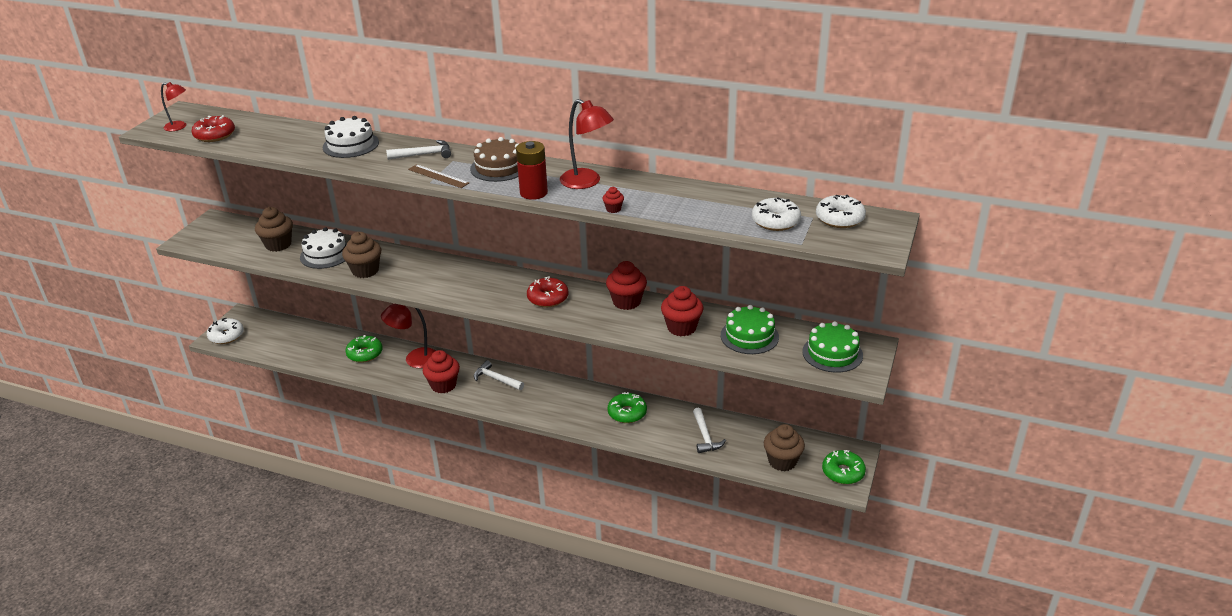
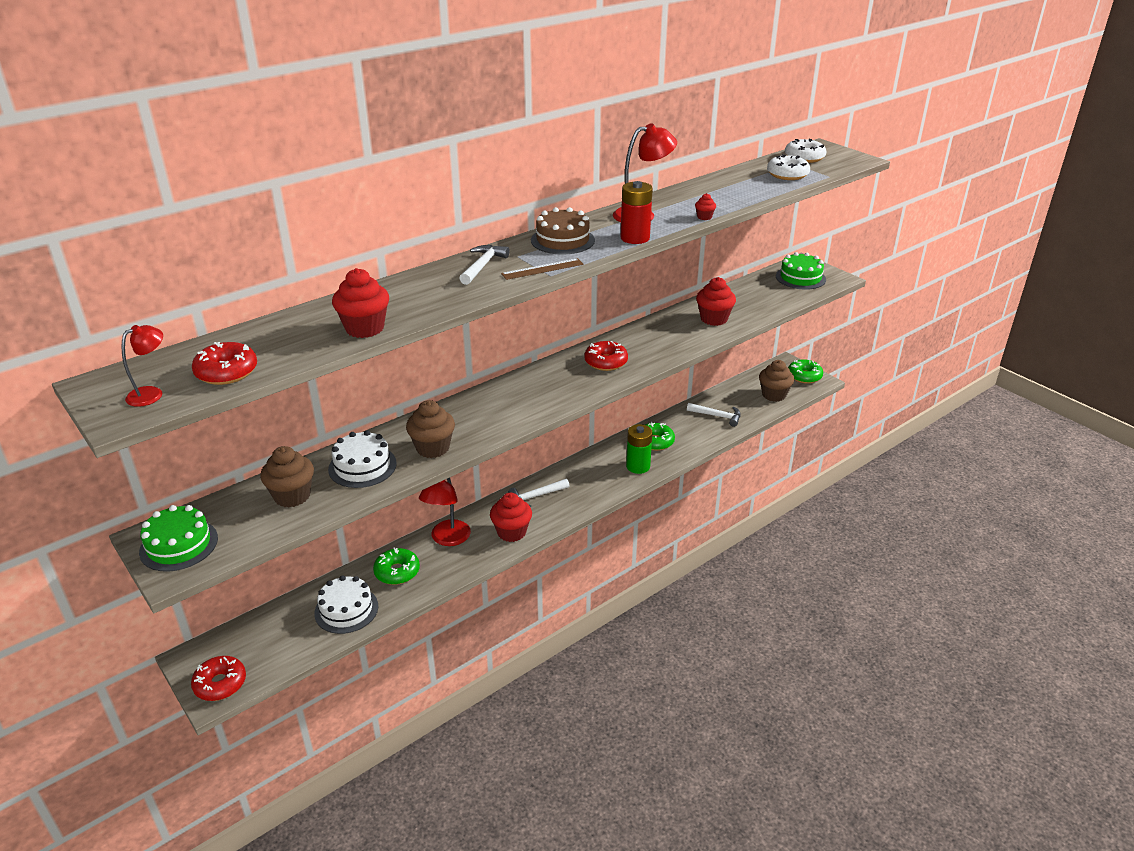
camera: 60 degrees left, 0 degrees up
white donut [207,317,244,344] -> red donut [191,656,246,701]
white cake [323,116,379,158] -> white cake moved to [314,575,378,634]
red cupcake [606,261,647,310] -> red cupcake moved to [332,268,389,338]
green cake [721,305,779,354] -> green cake moved to [139,505,218,572]
none -> green battery [626,424,653,474]

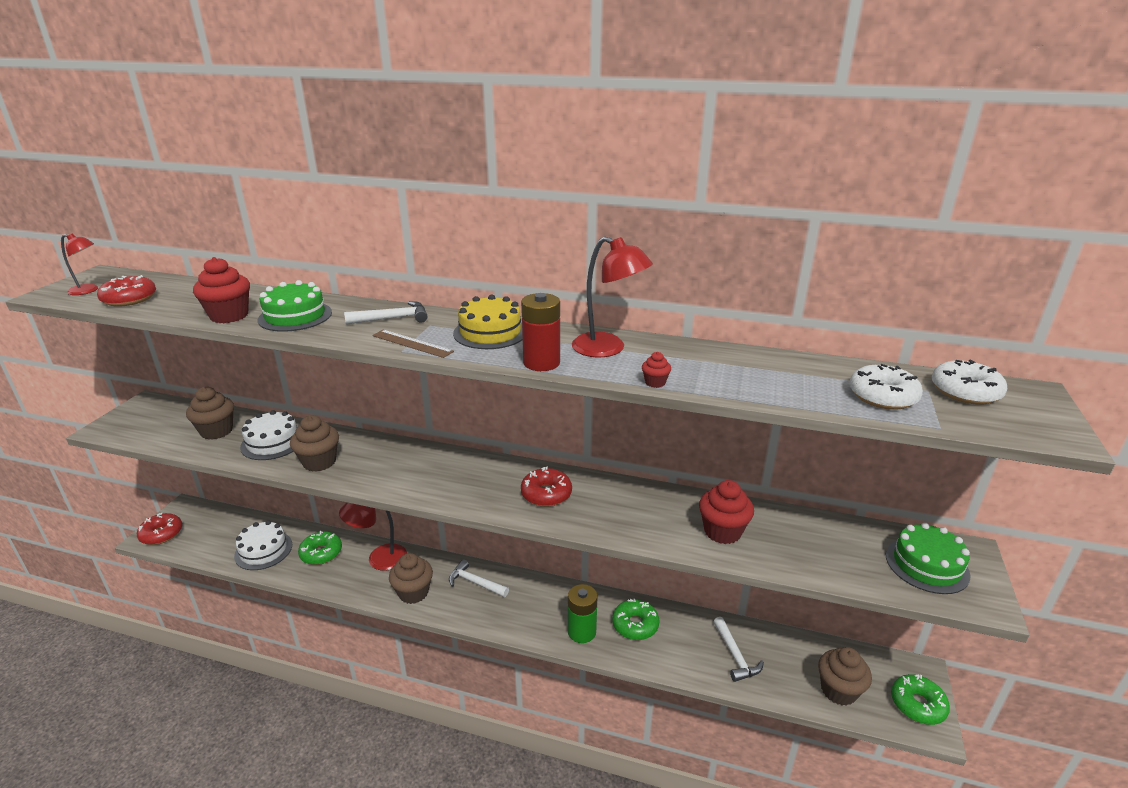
camera: 55 degrees right, 5 degrees down
green cake [139,505,218,572] -> green cake moved to [258,280,332,332]
red cupcake [490,493,532,542] -> brown cupcake [389,553,433,604]
brown cake [531,207,595,254] -> yellow cake [453,294,523,349]

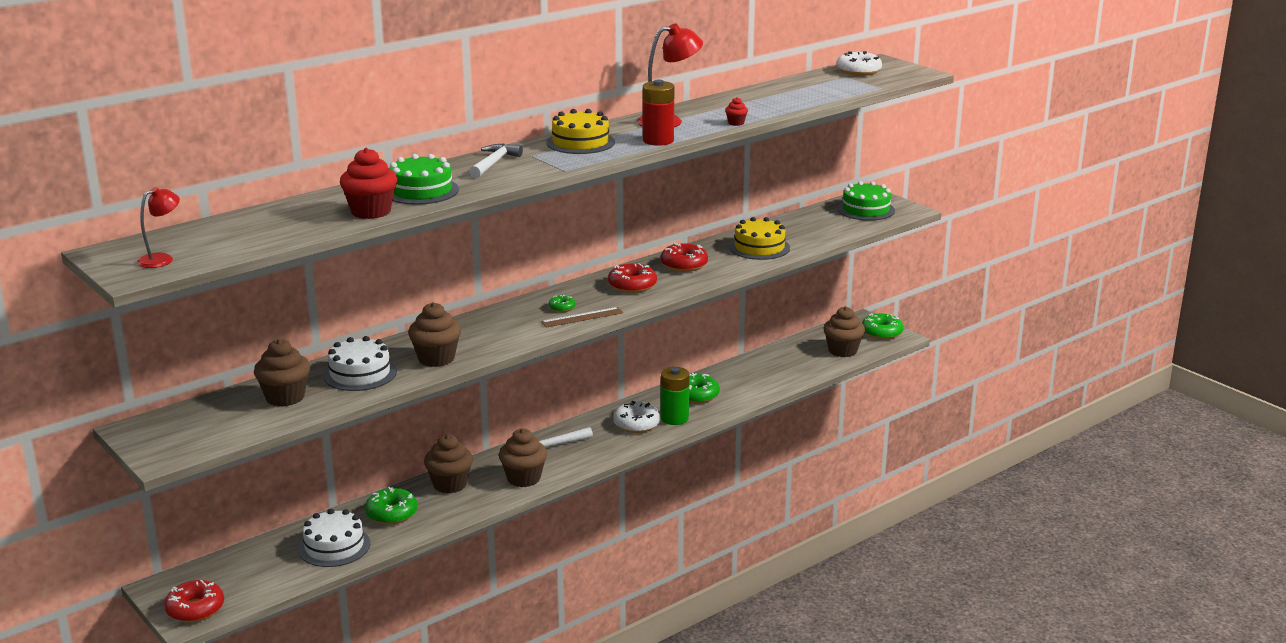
camera: 55 degrees left, 5 degrees down
red donut [97,275,156,307] -> red donut moved to [661,243,708,272]
red lamp [339,503,407,571] -> brown cupcake [424,434,473,493]
brown ruler [372,330,454,358] -> brown ruler moved to [541,307,623,327]
red cupcake [699,480,754,544] -> yellow cake [729,217,790,260]
white hammer [713,617,764,682] -> none
white donut [849,364,923,410] -> white donut moved to [613,401,660,433]
none -> green donut [549,295,575,312]

